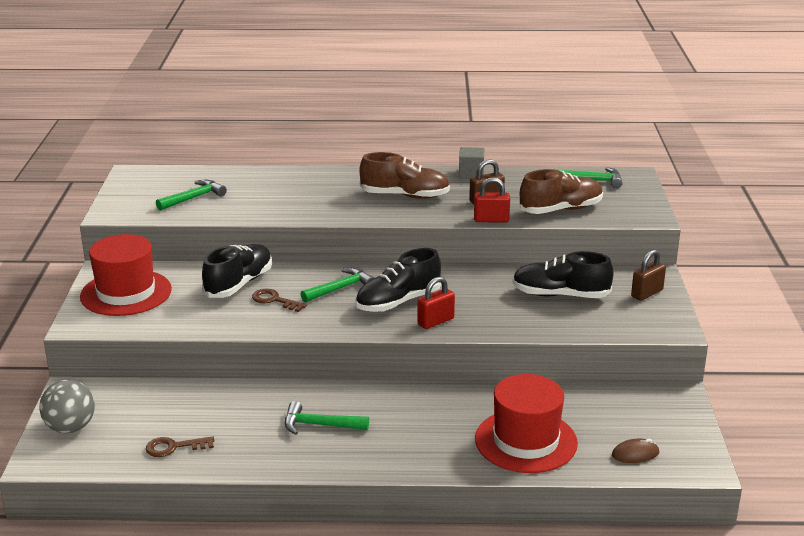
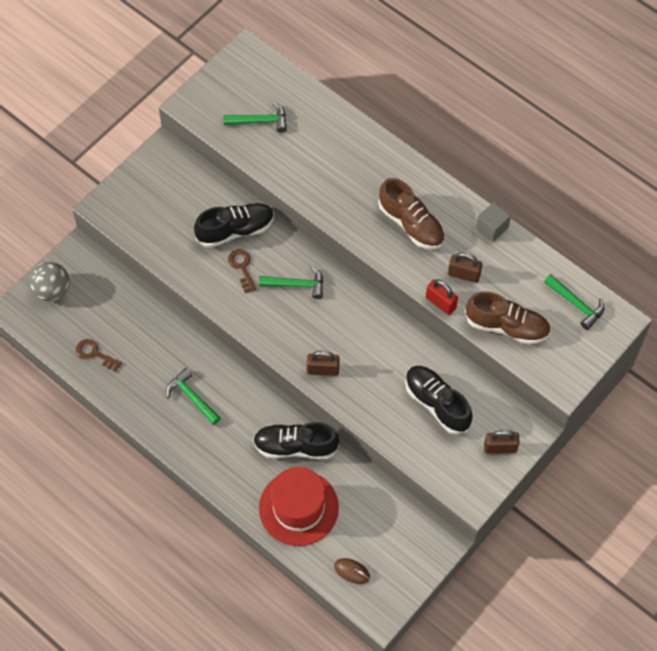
camera: 40 degrees right, 35 degrees up
red hat [80,234,172,316] -> none
black shoe [355,248,441,312] -> black shoe moved to [253,422,339,459]
red padlock [417,277,455,329] -> brown padlock [307,351,339,376]

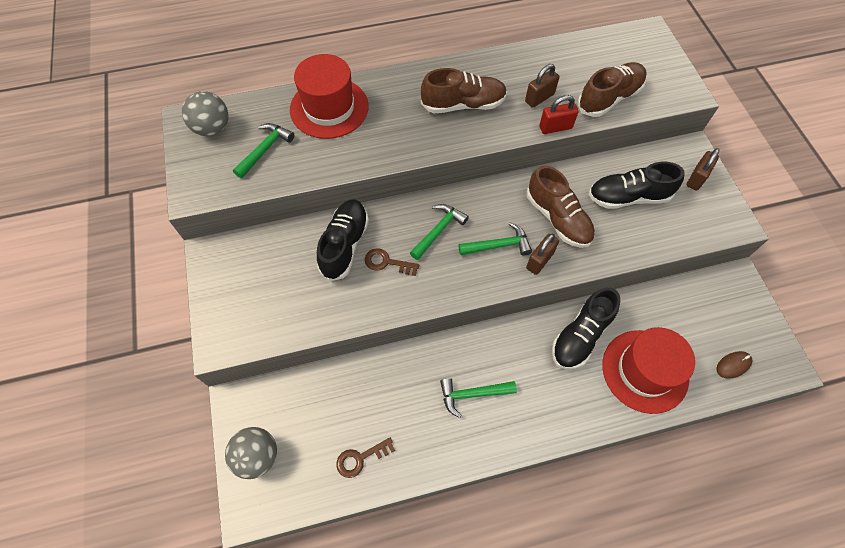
camera: 55 degrees left, 0 degrees up
grey cube [476,202,511,242] -> none
green hammer [544,274,604,330] -> green hammer moved to [459,222,532,256]
none -> grey ball [182,91,228,136]
none -> red hat [290,54,369,139]
none -> brown shoe [527,165,595,248]

